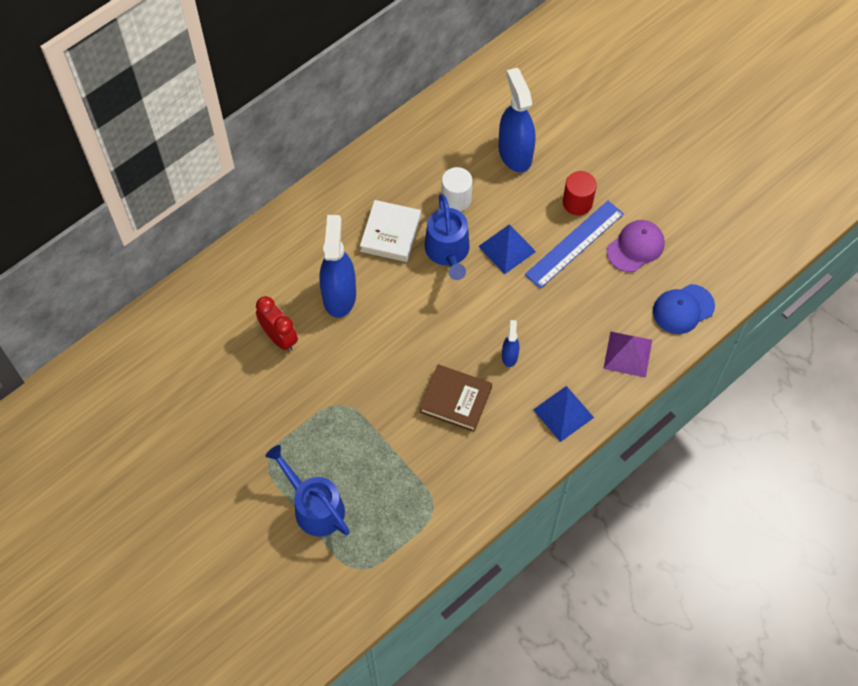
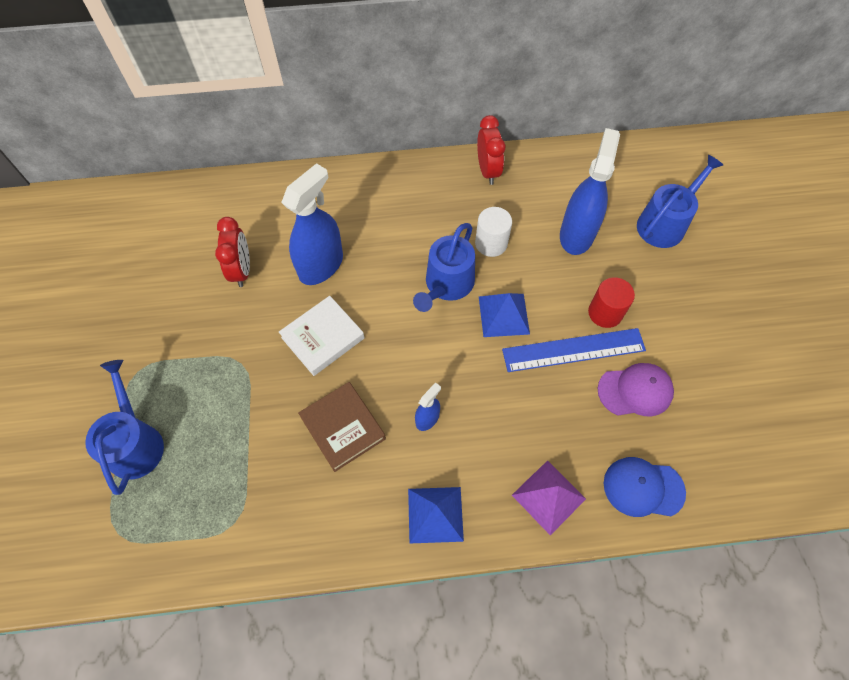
camera: 35 degrees right, 0 degrees up
white book [360,200,421,262] -> white book moved to [279,296,364,376]
none -> red clock [477,115,505,185]
none -> blue watering can [637,155,723,248]

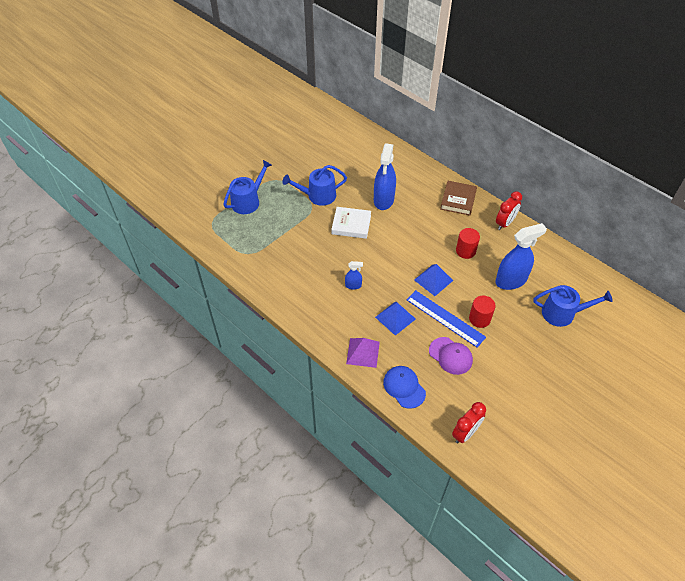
camera: 50 degrees right, 10 degrees down
red clock [215,217,250,287] -> red clock moved to [452,402,486,444]
blue spray bottle [281,163,343,285] -> blue spray bottle turned 105 degrees clockwise [374,143,396,210]
brown book [298,382,386,472] -> brown book moved to [440,181,477,216]
blue pyramid [408,487,464,544] -> blue pyramid moved to [375,301,416,336]
blue watering can [413,223,475,312] -> blue watering can moved to [282,165,347,206]
white cylinder [475,207,512,257] -> red cylinder [456,228,480,259]

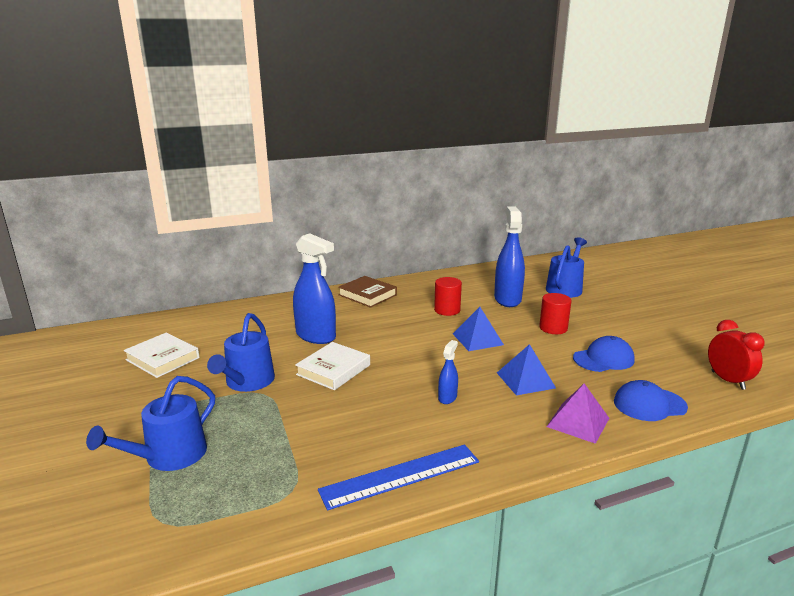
camera: 65 degrees left, 30 degrees down
blue watering can [223,160,272,214] -> blue watering can turned 120 degrees counterclockwise [86,376,215,471]
blue ruler [406,290,486,348] -> blue ruler moved to [318,444,479,510]
purple cap [429,337,473,375] -> blue cap [573,336,635,372]
red clock [496,191,522,230] -> none
none -> white book [124,332,200,378]

